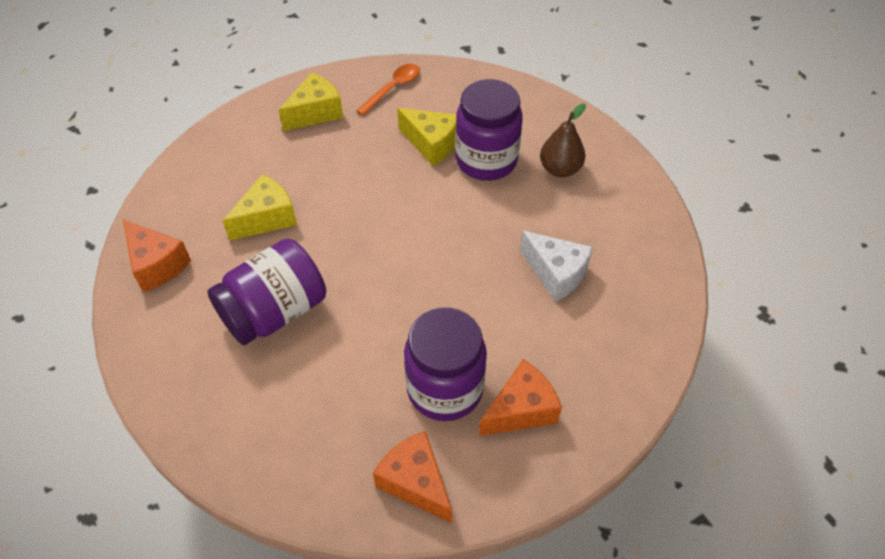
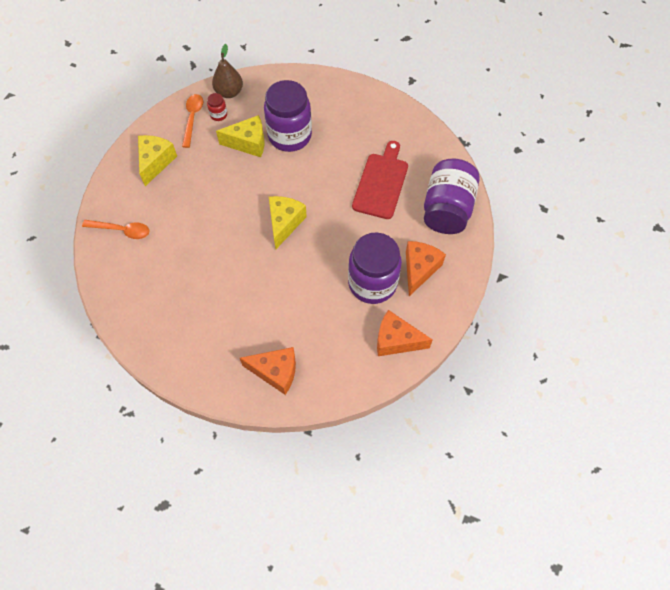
camera: 35 degrees left, 10 degrees up
orange cheese [123,220,191,292] -> orange cheese moved to [240,347,296,395]
purple jar [207,238,326,345] -> purple jar moved to [424,159,480,234]
yellow cheese [223,174,297,241] -> yellow cheese moved to [269,196,307,249]
white cheese [520,231,593,302] -> red cutting board [352,141,408,219]
brown pear [540,103,586,177] -> brown pear moved to [212,44,243,98]
none -> orange spoon [82,220,150,239]
none -> red jar [207,93,227,121]

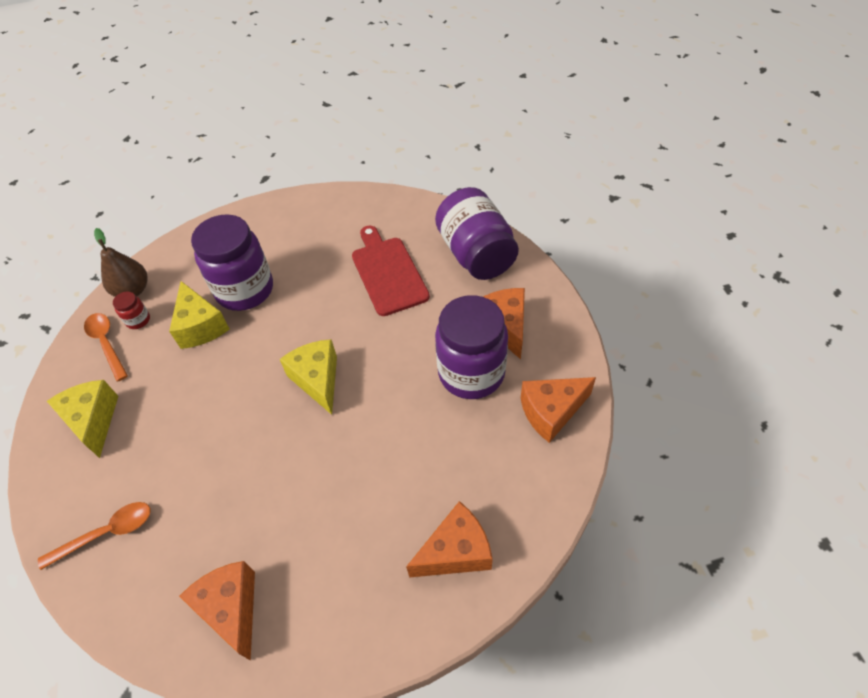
camera: 35 degrees left, 10 degrees down
yellow cheese [216,115,264,157] -> yellow cheese turned 105 degrees clockwise [169,281,230,349]
none -> orange cheese [179,561,255,661]

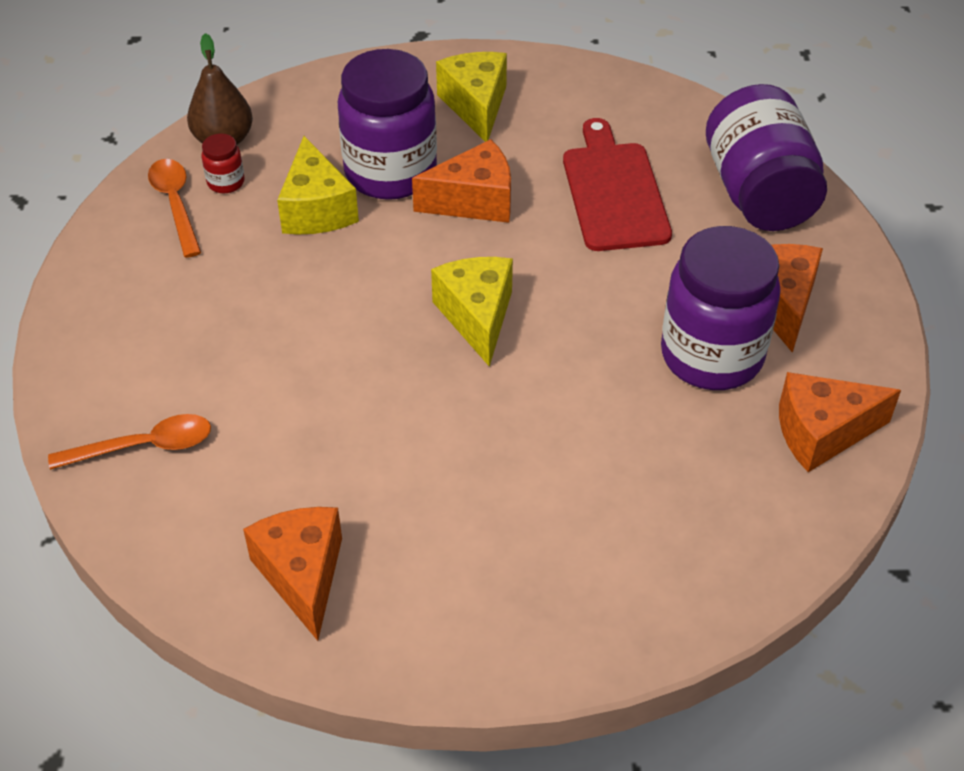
camera: 10 degrees right, 5 degrees down
yellow cheese [47,380,118,458] -> yellow cheese moved to [436,52,507,142]
orange cheese [406,501,493,578] -> orange cheese moved to [412,139,511,223]

